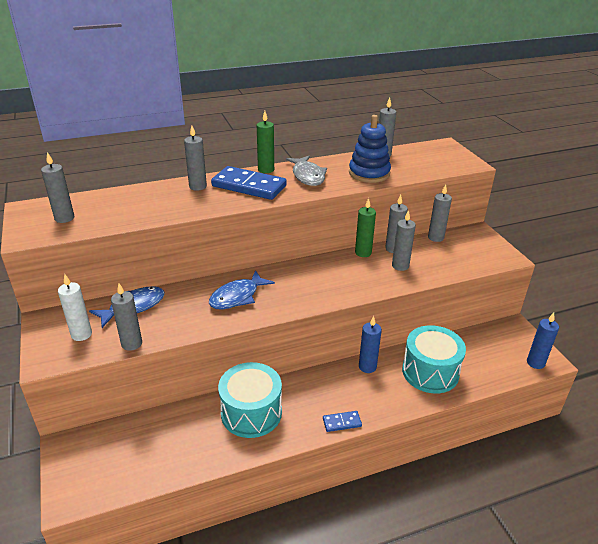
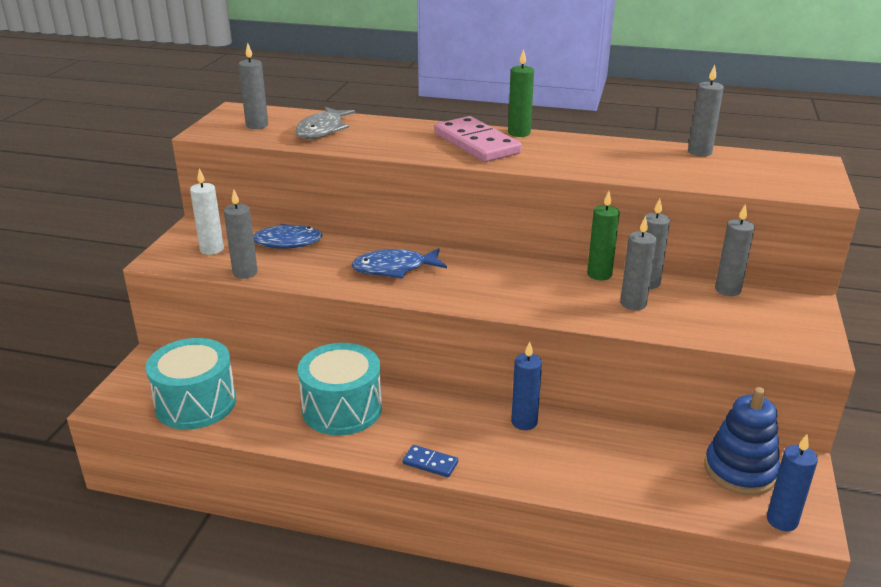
camera: 35 degrees right, 5 degrees down
grey candle [184,125,207,191] -> none
blue domino [211,166,287,200] -> pink domino [435,116,522,162]
grey fish [286,155,327,186] -> grey fish moved to [295,107,356,139]
blue stacking toy [349,115,391,183] -> blue stacking toy moved to [704,387,780,495]
turquoise drum [402,325,466,394] -> turquoise drum moved to [146,338,236,430]

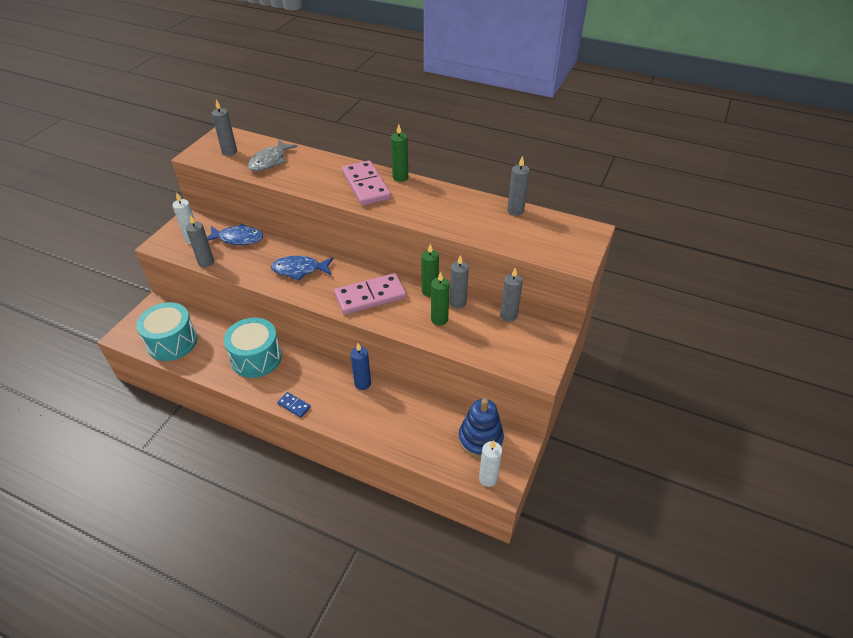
camera: 10 degrees right, 15 degrees up
grey candle [620,216,656,310] -> green candle [431,272,449,326]
blue candle [767,434,818,531] -> white candle [479,440,502,487]
none -> pink domino [334,273,406,315]

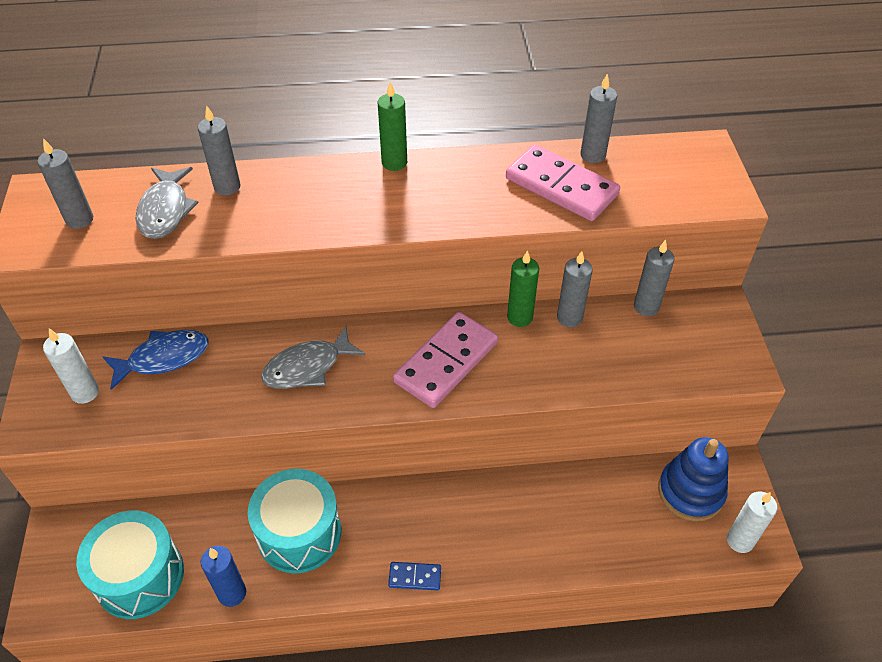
camera: 30 degrees left, 5 degrees up
grey candle [186,215,214,267] -> grey candle moved to [198,105,240,196]
blue fish [271,256,333,281] -> grey fish [261,326,366,389]
pink domino [342,161,391,206] -> pink domino moved to [506,145,620,221]
blue candle [350,343,371,390] -> blue candle moved to [201,546,246,607]
green candle [431,272,449,326] -> none

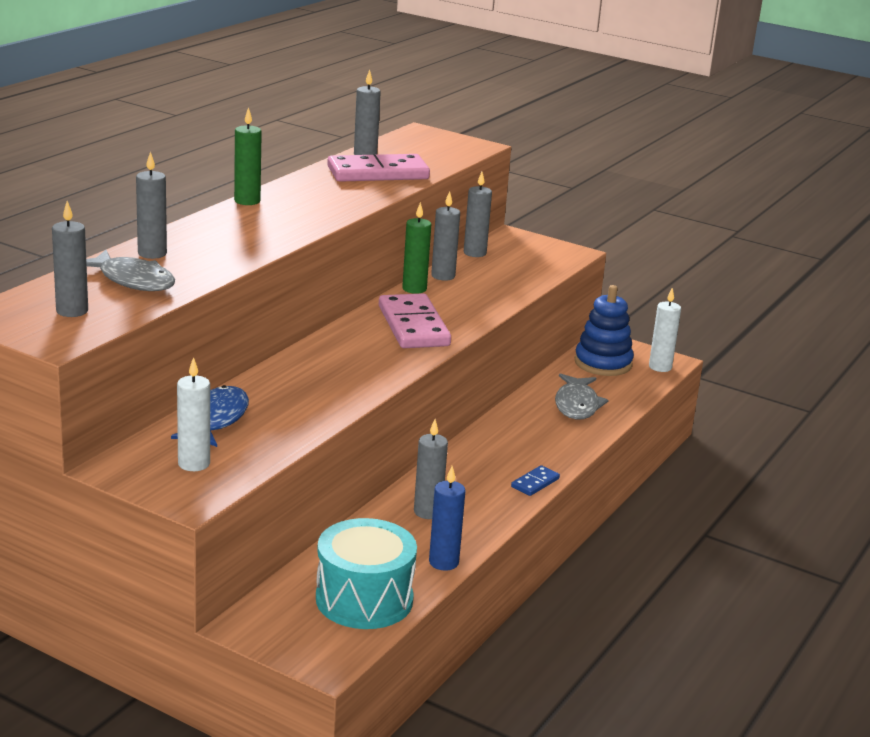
camera: 55 degrees left, 25 degrees down
turquoise drum [248,469,341,573] -> grey candle [414,419,448,519]
grey fish [261,326,366,389] -> grey fish moved to [555,373,609,419]

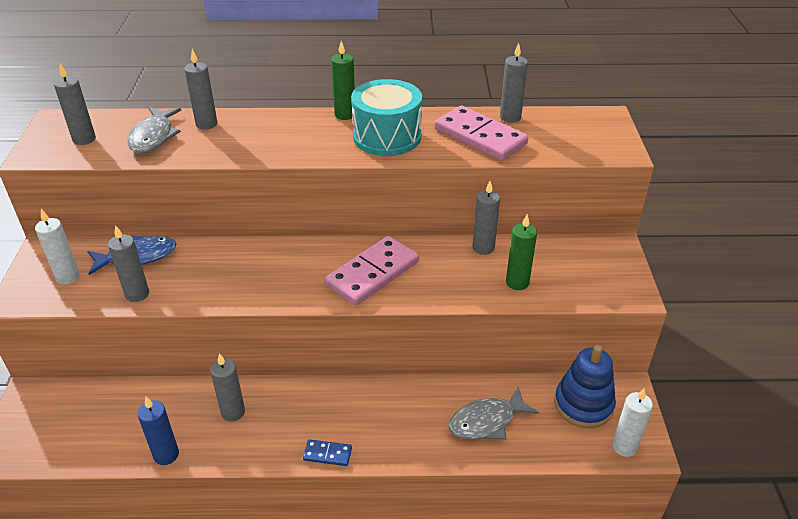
camera: 60 degrees right, 15 degrees up
turquoise drum [316,518,417,629] -> turquoise drum moved to [351,79,422,156]
green candle [402,202,431,294] -> green candle moved to [506,214,537,290]
grey candle [464,172,492,257] -> grey candle moved to [108,225,149,302]

